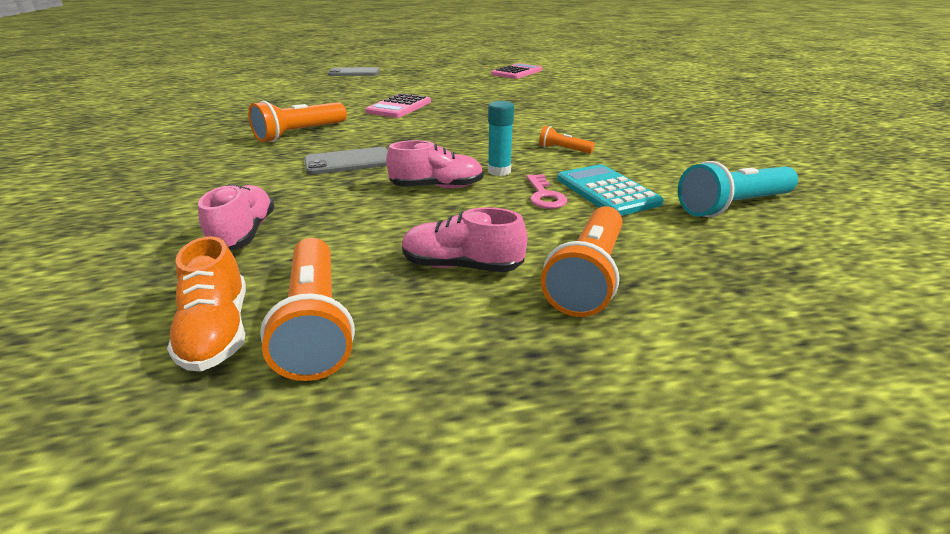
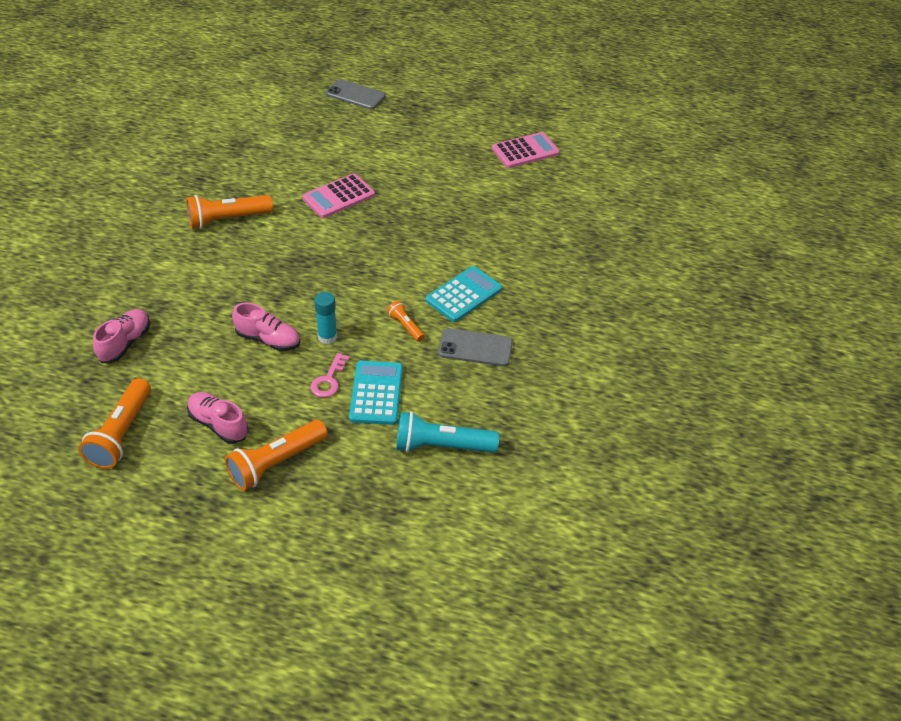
camera: 25 degrees right, 15 degrees up
orange shoe [167,236,246,372] -> none
grey phone [304,147,388,175] -> grey phone moved to [438,328,513,366]
none -> turquoise calculator [426,266,502,322]

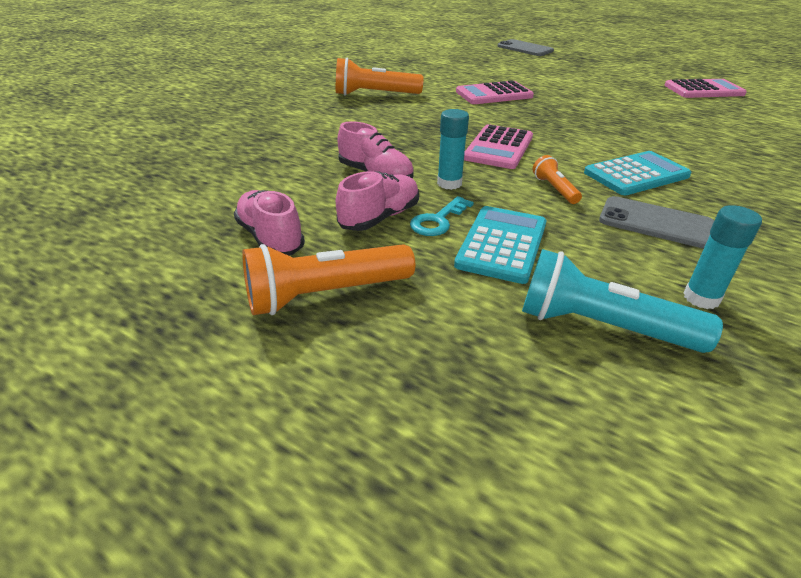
camera: 20 degrees right, 10 degrees down
orange flashlight [78,378,151,469] -> none
pink shoe [93,309,150,363] -> pink shoe moved to [336,171,419,231]
pink key [311,353,350,398] -> turquoise key [410,196,474,236]
none -> pink calculator [464,124,533,169]
none -> turquoise glue stick [683,205,762,309]

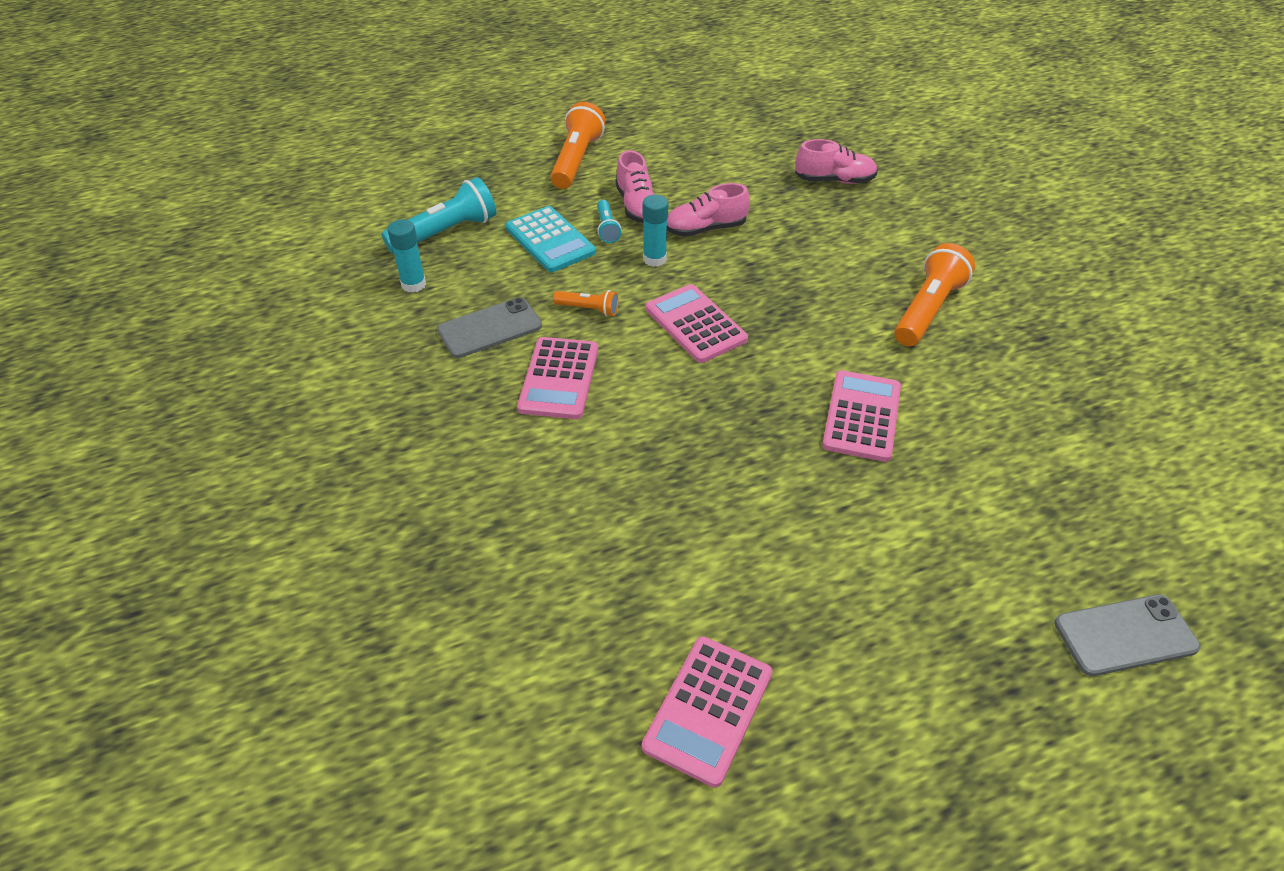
camera: 125 degrees right, 10 degrees up
pink shoe [234,190,305,255] -> pink shoe moved to [795,139,878,184]
turquoise key [410,196,474,236] -> turquoise flashlight [597,200,621,243]
turquoise calculator [584,151,691,195] -> pink calculator [517,337,598,419]

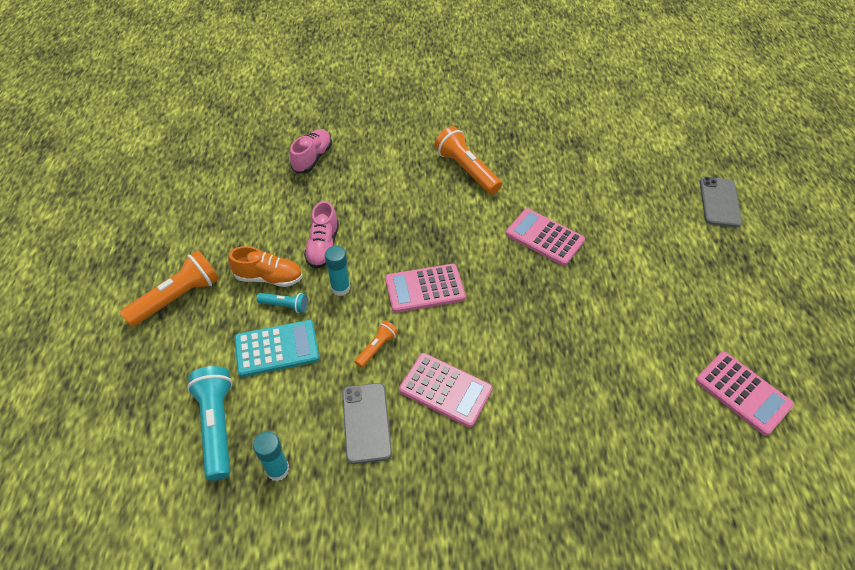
camera: 70 degrees left, 5 degrees up
orange flashlight [550,102,605,189] -> orange flashlight turned 105 degrees clockwise [120,250,219,327]
pink shoe [615,150,655,223] -> orange shoe [228,246,303,287]

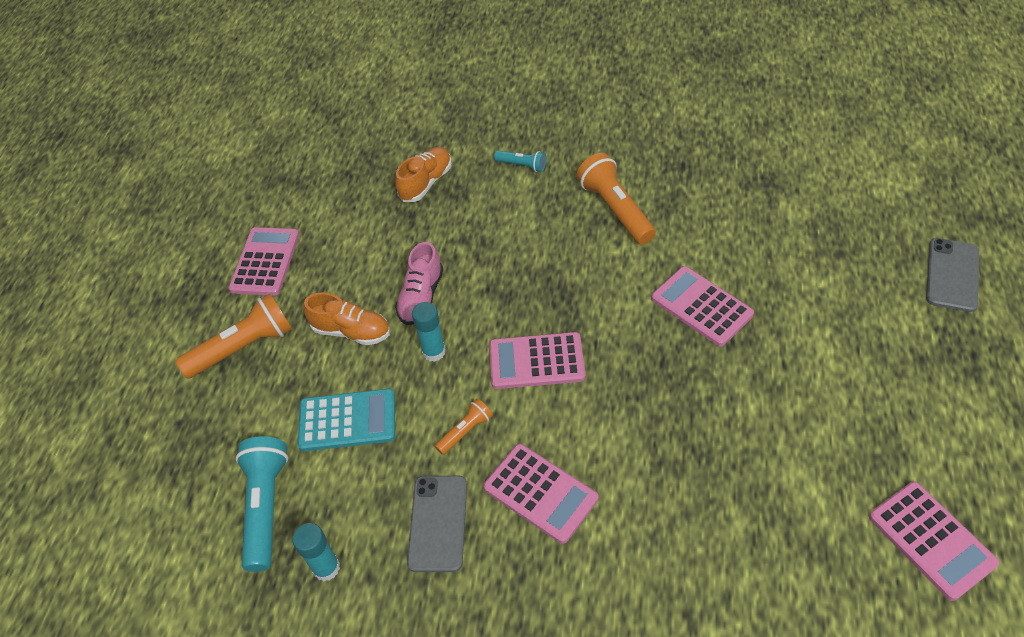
camera: 15 degrees right, 0 degrees up
turquoise flashlight [256,293,308,313] -> turquoise flashlight moved to [494,151,546,172]
pink shoe [290,129,332,173] -> orange shoe [395,147,452,202]
none -> pink calculator [229,227,299,296]

